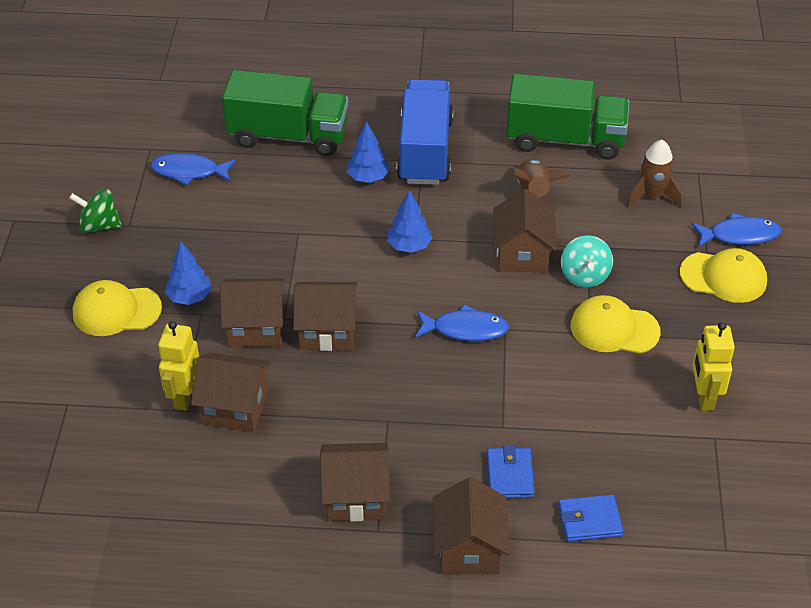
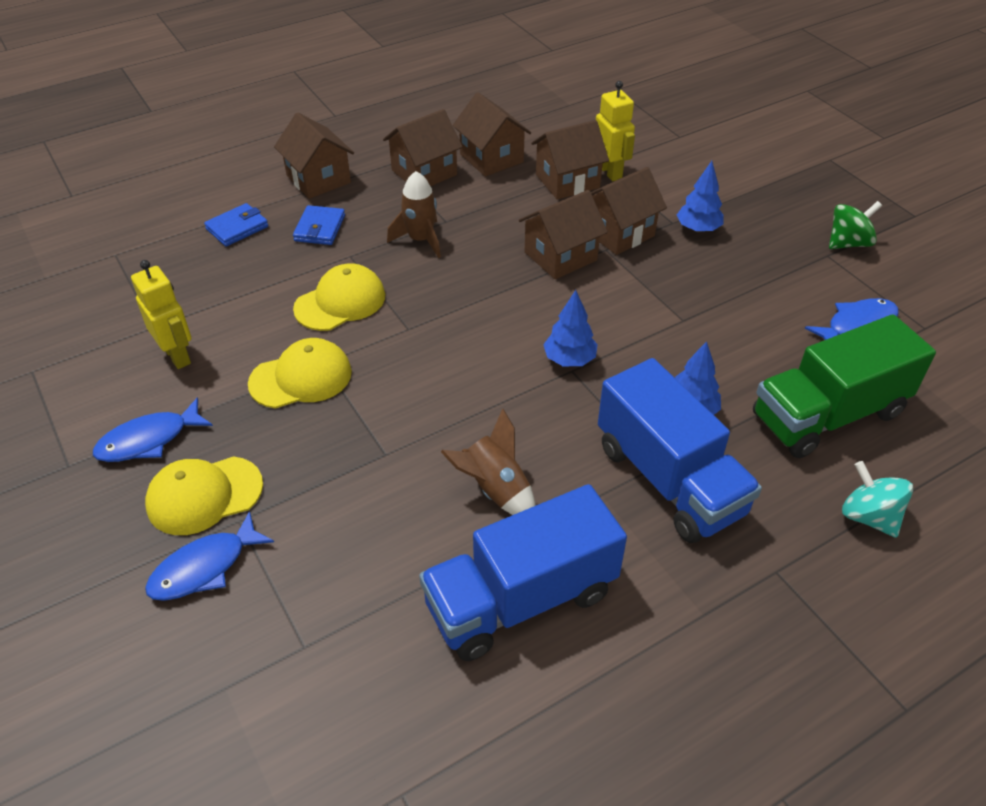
camera: 145 degrees right, 0 degrees up
yellow cap [73,280,162,336] -> yellow cap moved to [293,263,385,331]
blue fish [415,305,509,341] -> blue fish moved to [93,397,213,462]
blue wallet [487,445,535,498] -> blue wallet turned 45 degrees clockwise [293,205,345,245]
brown house [493,189,557,272] -> brown house moved to [453,92,531,177]
green truck [506,74,629,160] -> blue truck [419,484,627,661]
turquoise spinning top [561,235,613,288] -> turquoise spinning top moved to [842,461,913,538]
brown rocket [626,140,682,208] -> brown rocket moved to [387,171,441,258]

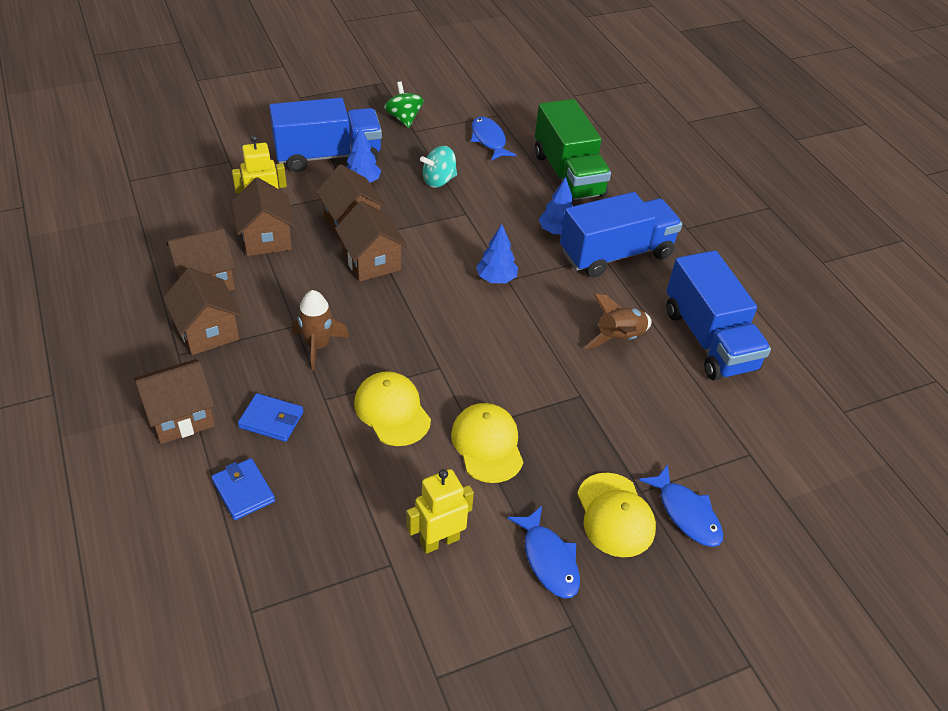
camera: 85 degrees left, 0 degrees up
turquoise spinning top [842,461,913,538] -> turquoise spinning top moved to [420,146,457,188]
none -> blue truck [269,98,382,172]

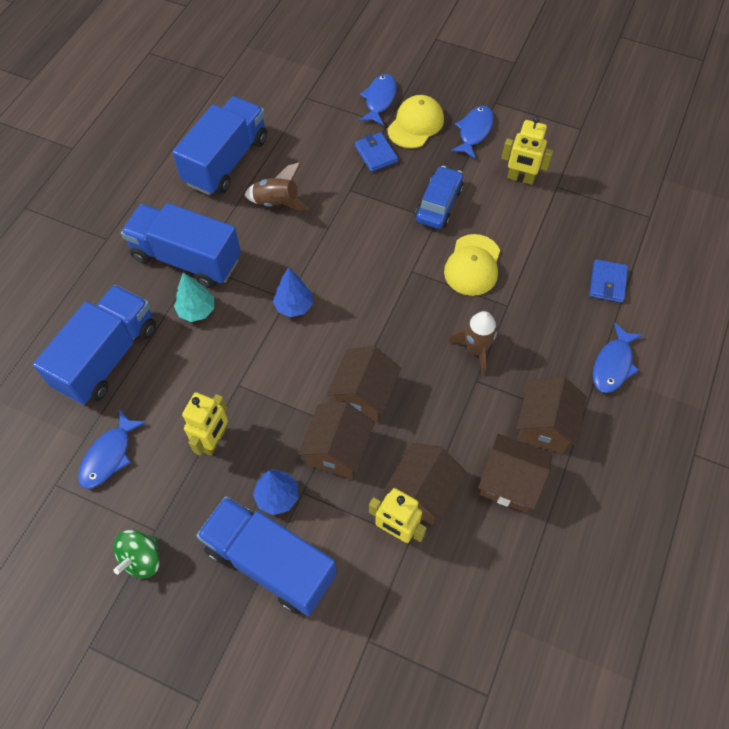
camera: 130 degrees left, 15 degrees up
brown house [134,359,215,444] -> blue fish [593,323,643,393]
blue wallet [238,393,304,442] -> blue wallet moved to [355,132,398,172]
turquoise spinning top [420,146,457,188] -> yellow robot [182,392,228,456]
yellow cap [451,403,523,483] -> blue car [415,166,463,229]
green truck [535,99,611,200] -> blue truck [33,285,156,405]
blue tree [538,177,573,234] -> turquoise tree [174,273,214,322]

